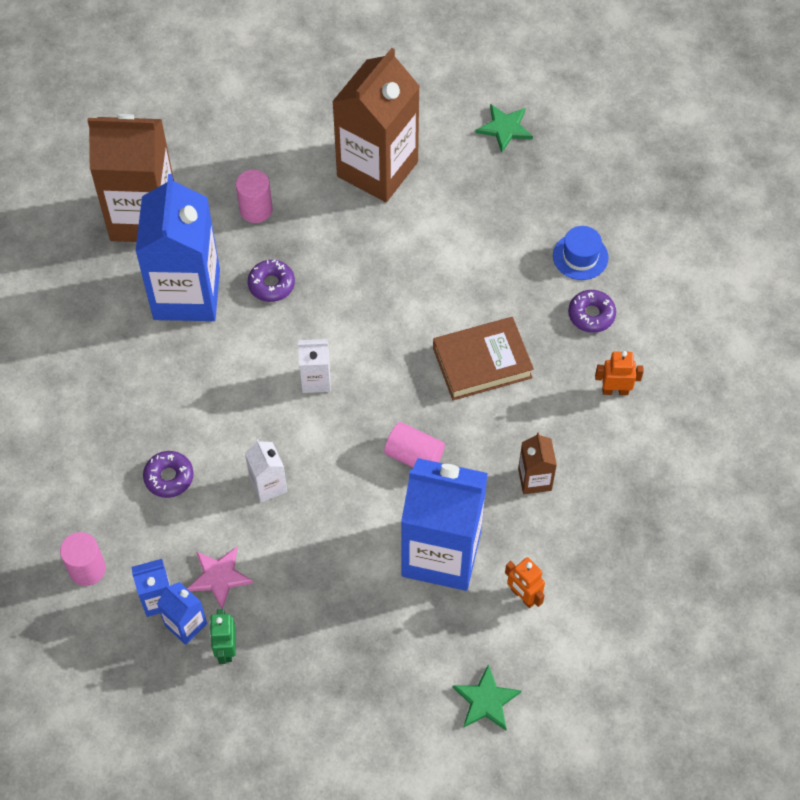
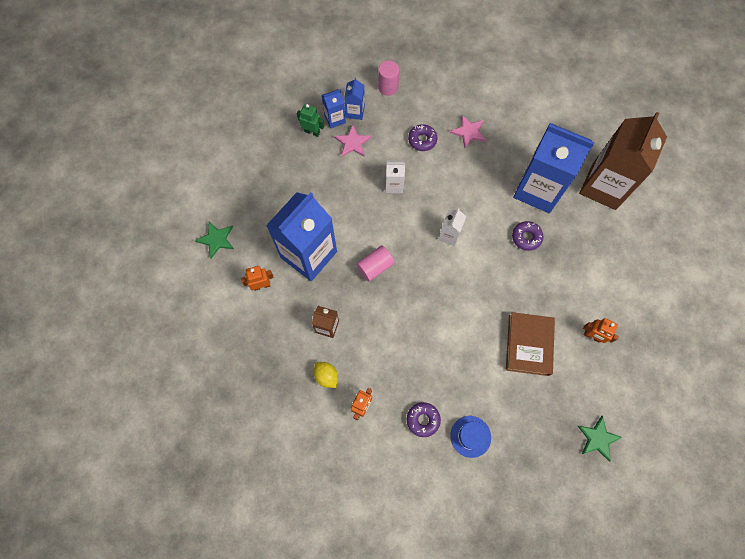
camera: 115 degrees right, 10 degrees up
pink cylinder [236,170,273,223] -> none
brown carton [332,48,420,202] -> orange robot [583,318,619,343]
brown book [433,317,534,400] -> brown book moved to [506,312,555,376]
none -> yellow lemon [314,362,338,388]
none -> pink star [450,115,486,148]

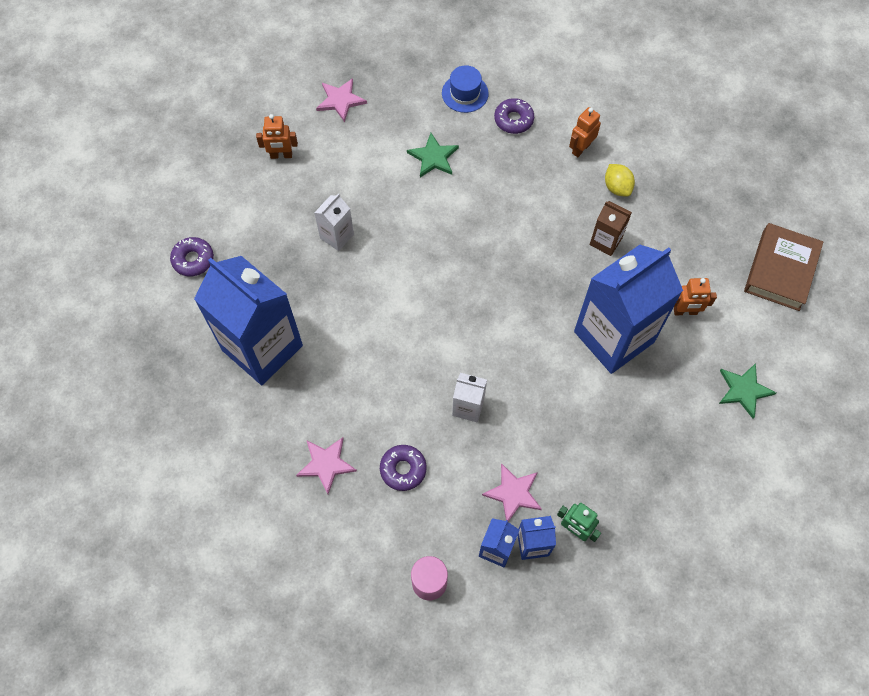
camera: 165 degrees left, 5 degrees down
pink cylinder [356,246,395,282] -> none
white carton [438,208,466,246] -> white carton moved to [314,193,354,251]
brown book [506,312,555,376] -> brown book moved to [744,223,823,311]
purple donut [512,221,544,251] -> purple donut moved to [170,237,214,276]
green star [578,416,622,461] -> green star moved to [407,133,459,178]
brown carton [579,112,667,210] -> none
orange robot [583,318,619,343] -> orange robot turned 135 degrees clockwise [256,114,298,159]
none -> pink star [316,78,367,122]

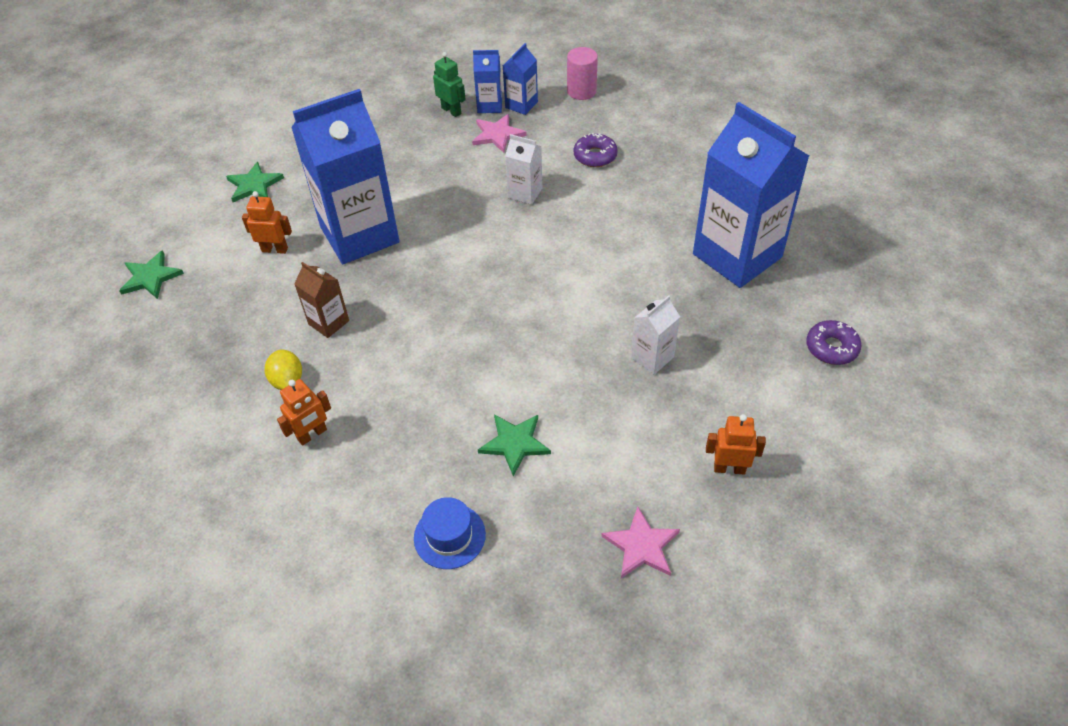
camera: 170 degrees left, 15 degrees down
pink star [296,437,357,494] -> none
purple donut [494,98,534,134] -> none
brown book [744,223,823,311] -> green star [119,250,184,299]

